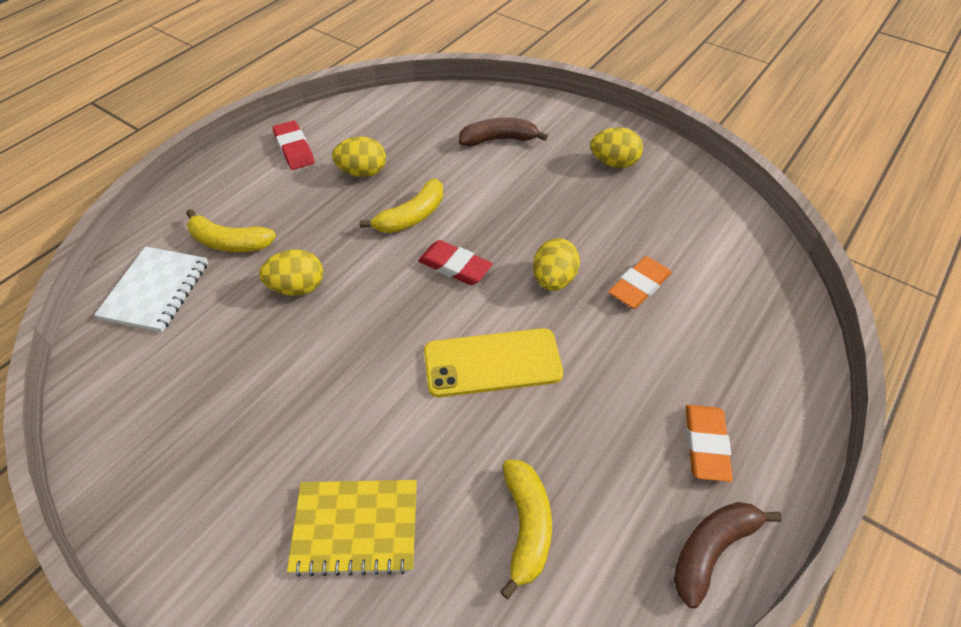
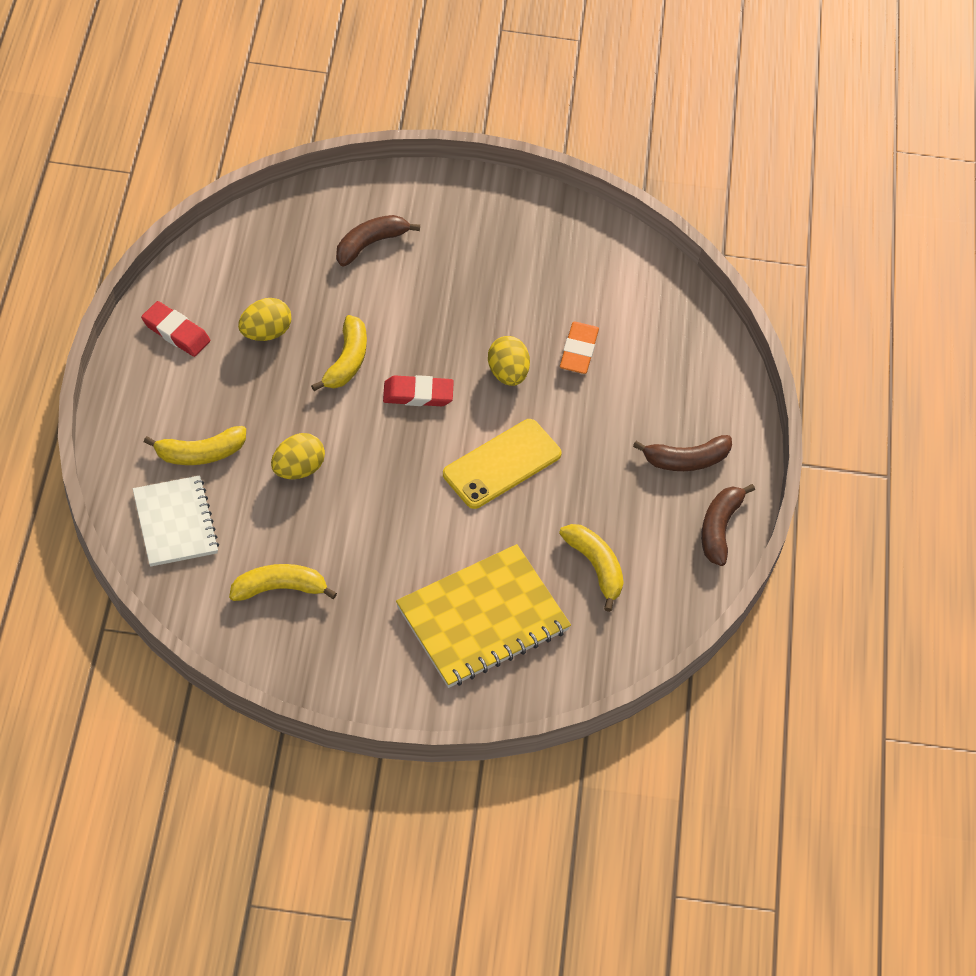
camera: 35 degrees left, 5 degrees up
yellow notebook [287,480,417,577] -> yellow notebook [396,544,571,688], size x1.53
yellow egg [590,127,643,168] -> none
orange eraser [685,405,733,482] -> brown banana [633,435,732,471]
none -> yellow banana [229,564,337,601]

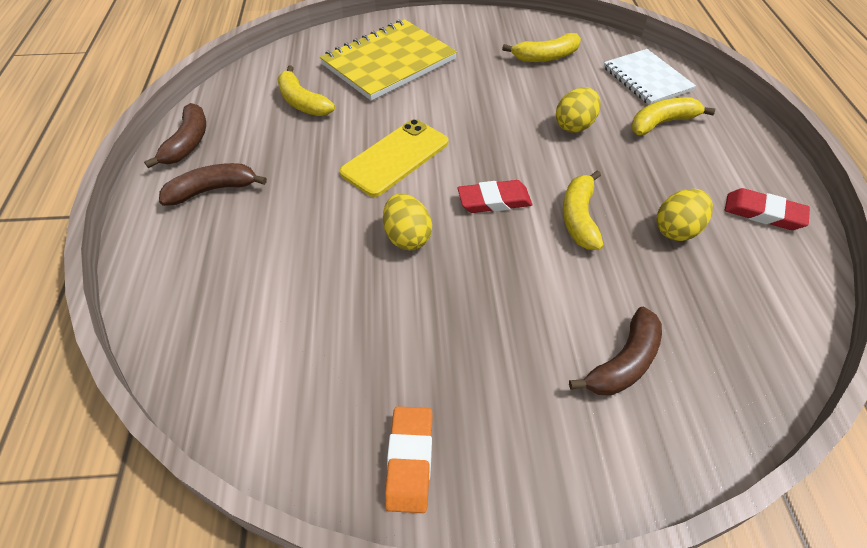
camera: 175 degrees right, 5 degrees down
orange eraser [560,322,599,374] -> orange eraser moved to [385,406,433,513]

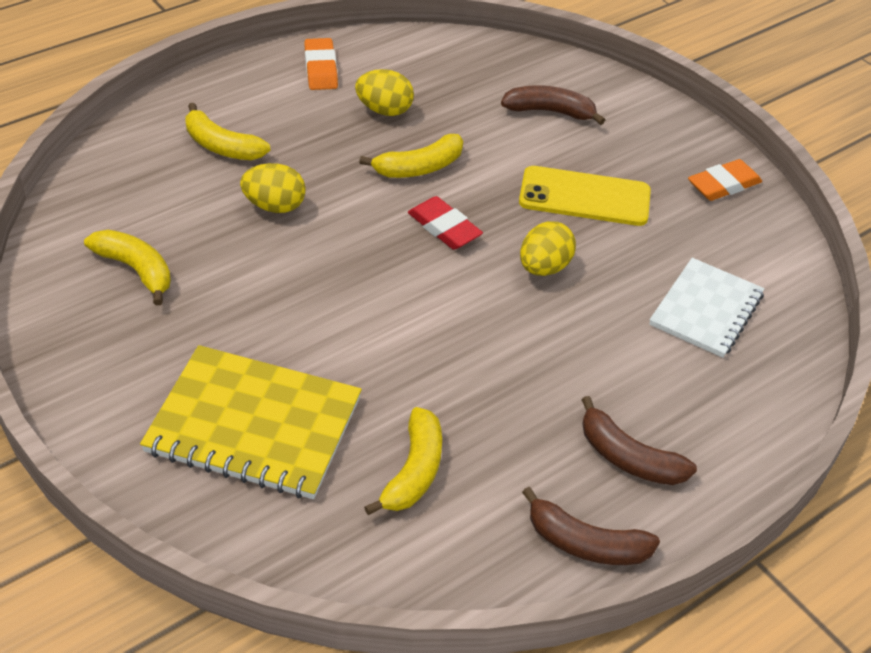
camera: 125 degrees left, 5 degrees down
brown banana [144,103,206,168] -> brown banana turned 135 degrees counterclockwise [522,487,660,565]
yellow phone [340,119,448,197] -> yellow phone moved to [519,166,651,226]
white notebook [603,49,696,105] -> white notebook moved to [649,258,765,358]
red eraser [725,188,810,230] -> orange eraser [304,38,338,90]

